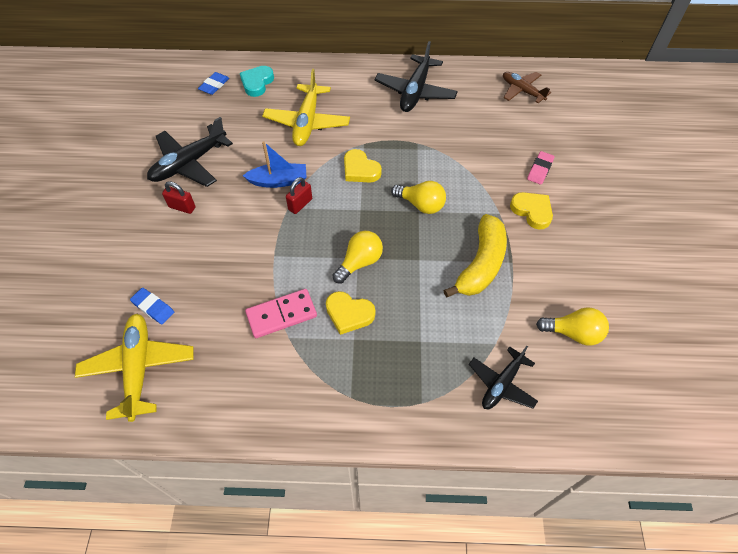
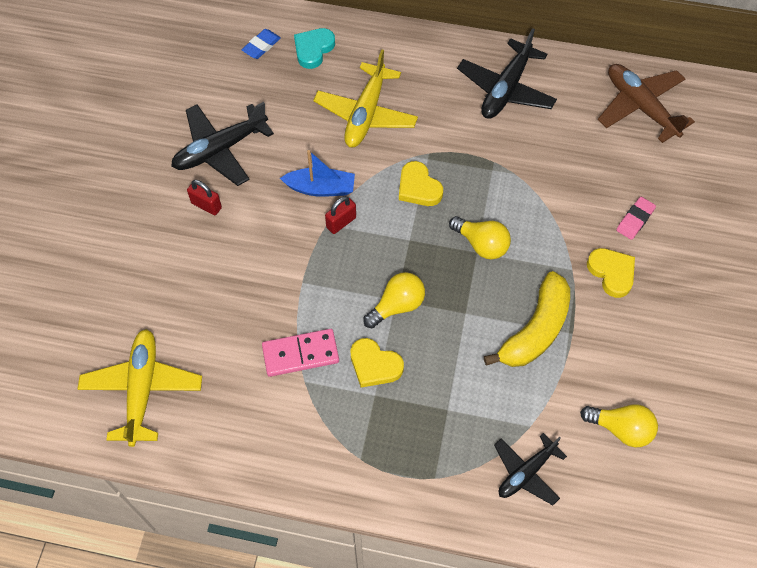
camera: 10 degrees right, 5 degrees up
blue eraser [130,288,174,324] -> none
brown plane [503,72,551,103] -> brown plane [598,64,695,143], size x1.55

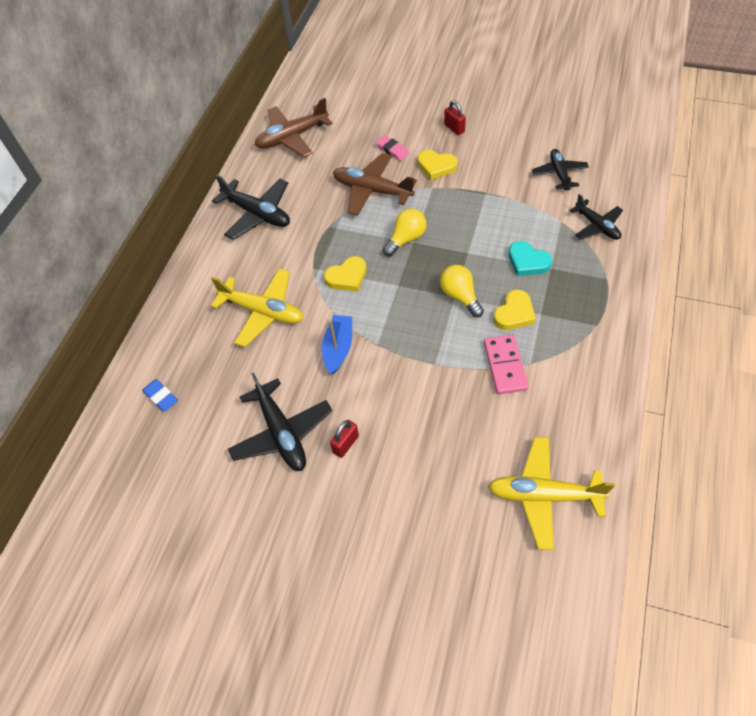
camera: 80 degrees left, 5 degrees down
turquoise heart [294,28,335,69] -> turquoise heart moved to [509,241,552,276]
red padlock [325,196,356,234] -> red padlock moved to [444,100,466,135]
yellow banana [484,271,570,367] -> none
yellow light bulb [580,404,658,448] -> black plane [532,149,589,190]
yellow heart [587,248,635,298] -> yellow heart turned 135 degrees counterclockwise [418,150,458,180]
none -> brown plane [333,153,417,216]

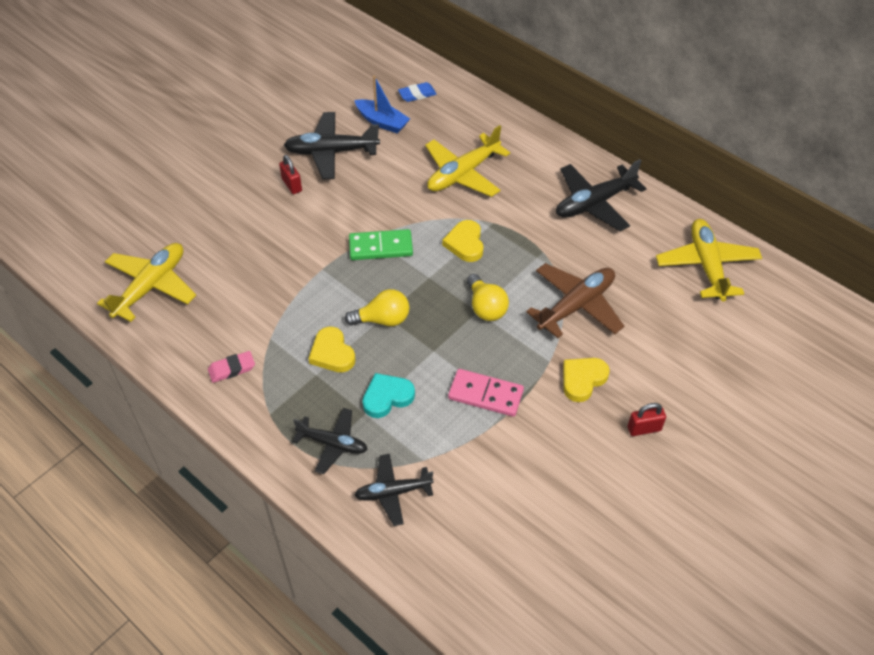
camera: 110 degrees right, 5 degrees down
brown plane [255,98,333,157] -> yellow plane [656,219,762,301]
blue boat [322,315,352,374] -> blue boat moved to [354,75,410,134]
pink eraser [376,135,409,161] -> pink eraser moved to [208,351,255,383]
pink domino [484,335,529,394] -> pink domino moved to [448,369,524,417]
black plane [532,149,589,190] -> black plane moved to [292,408,368,474]
none -> green domino [349,229,413,260]

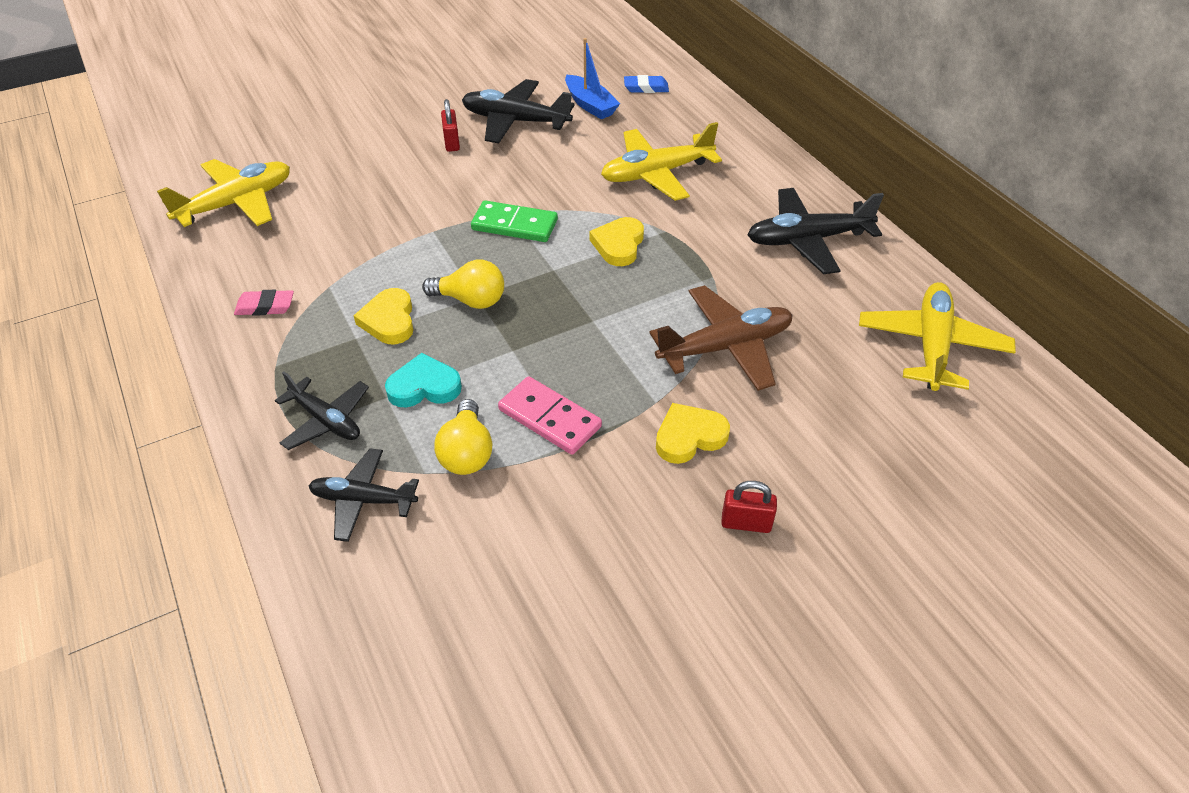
camera: 20 degrees right, 5 degrees down
yellow light bulb [467,274,509,321] -> yellow light bulb moved to [434,399,493,475]

